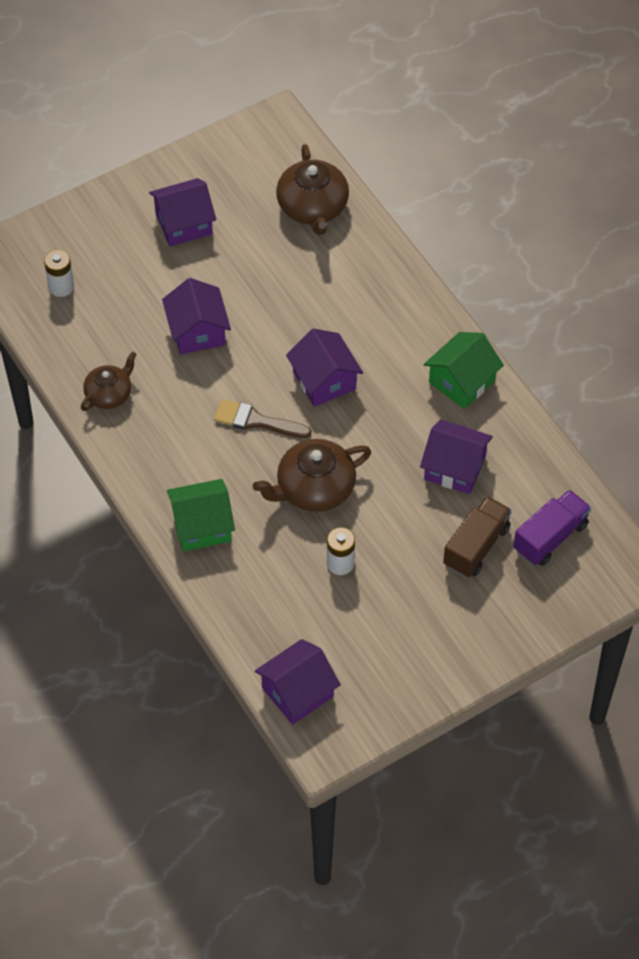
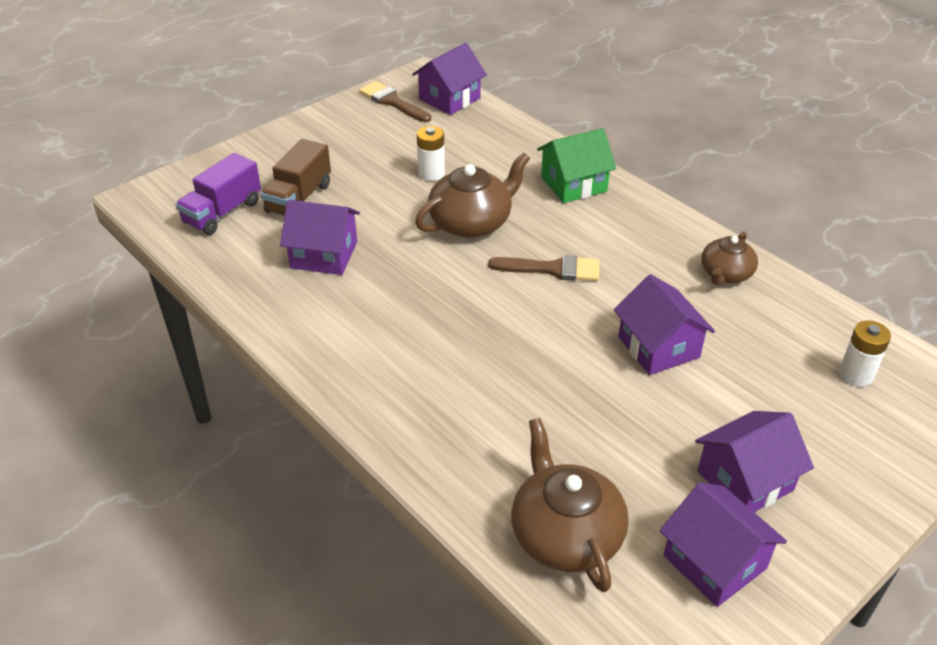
camera: 170 degrees right, 15 degrees down
purple house [286,329,363,407] -> purple house moved to [660,483,787,607]
green house [424,332,504,409] -> none
none -> brown brush [359,81,431,123]

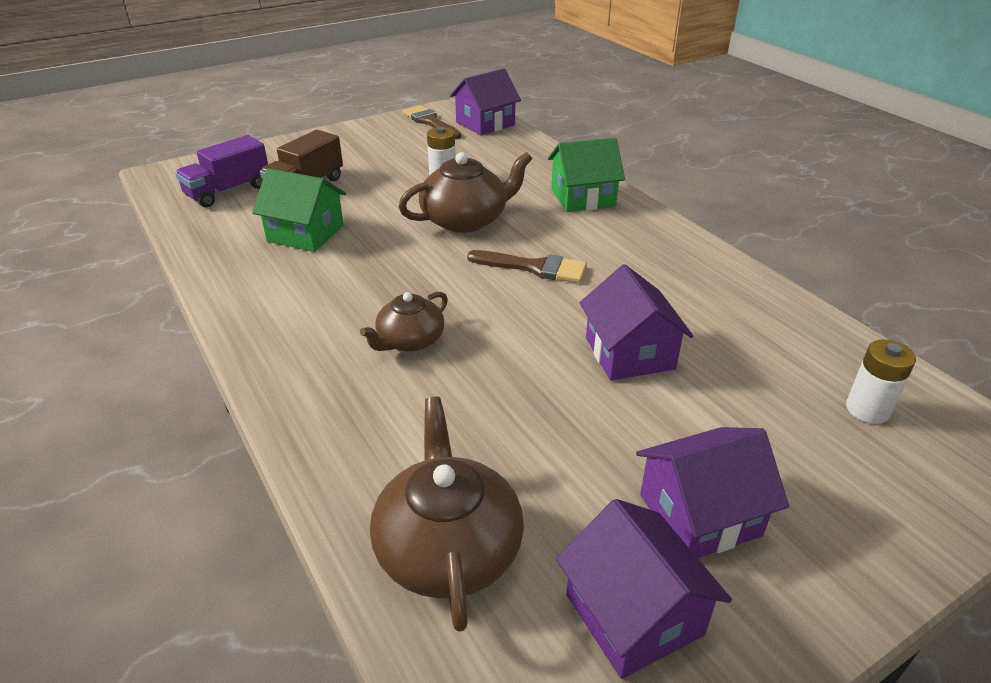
camera: 10 degrees right, 5 degrees down
purple house [280,200,360,275] -> green house [252,168,346,252]
brown teapot [701,231,758,285] -> brown teapot moved to [360,292,448,352]

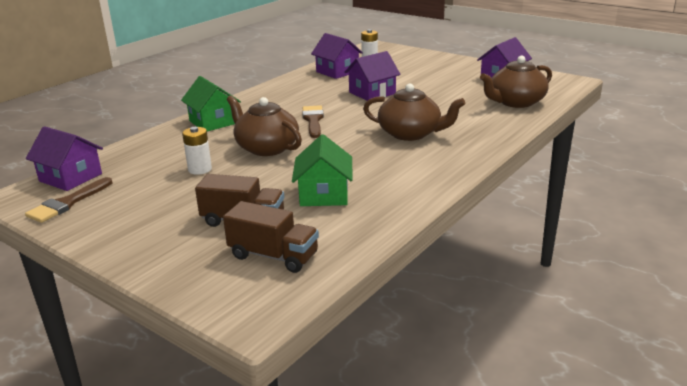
camera: 110 degrees left, 10 degrees down
purple truck [175,135,268,207] -> brown truck [223,201,319,273]
brown teapot [360,292,448,352] -> brown teapot [363,83,466,141], size x1.60
purple house [636,427,789,558] -> purple house moved to [311,33,363,79]

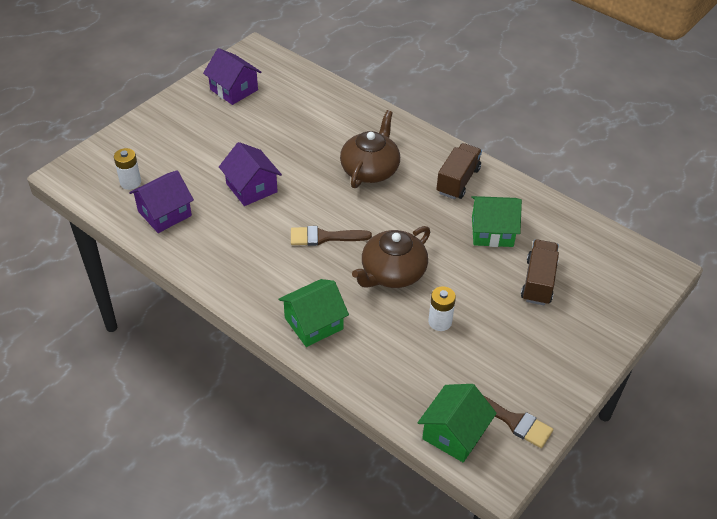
camera: 90 degrees left, 20 degrees up
purple house [26,126,103,191] -> green house [418,384,497,462]
brown truck [223,201,319,273] -> brown truck moved to [436,143,482,199]
brown teapot [480,56,552,108] -> none

